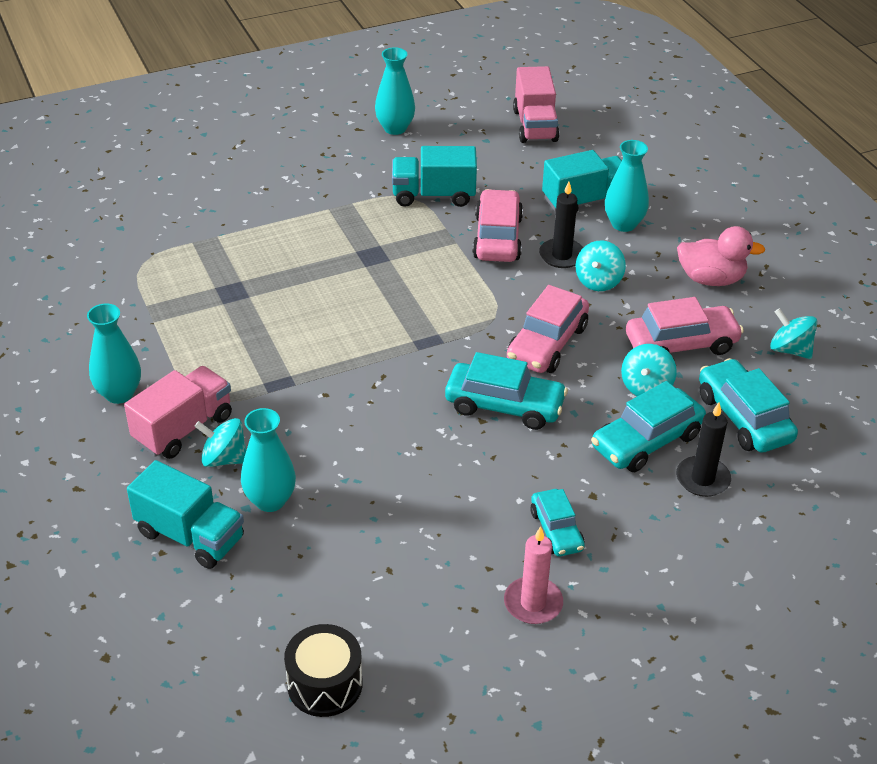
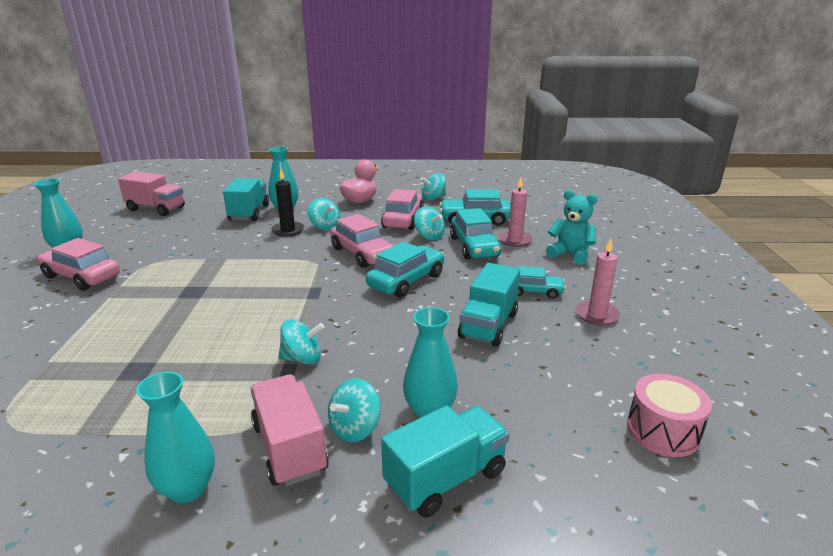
camera: 65 degrees left, 15 degrees down
black drum [284,624,362,717] -> pink drum [627,374,712,457]
turquoise truck [392,146,477,207] -> turquoise truck moved to [458,263,520,347]
pink car [472,189,523,262] -> pink car moved to [37,238,120,291]
black candle [676,403,731,497] -> pink candle [499,177,533,247]
none -> turquoise spinning top [279,319,324,365]
none -> turquoise teddy bear [546,190,598,265]

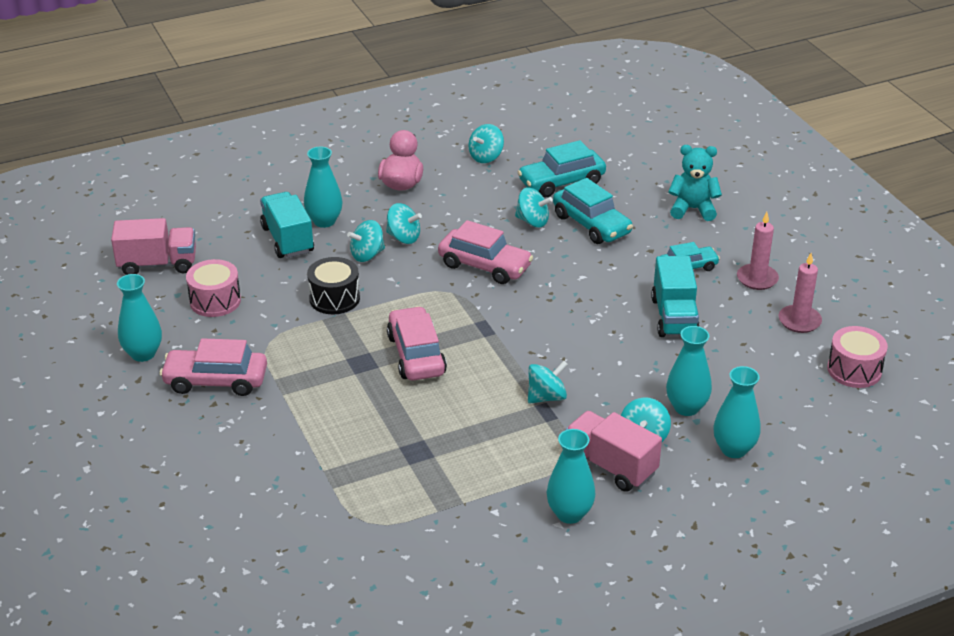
camera: 25 degrees left, 10 degrees up
black candle [271,169,304,237] -> turquoise spinning top [347,220,385,262]
turquoise car [366,242,445,298] -> none
pink car [381,189,424,230] -> pink car moved to [387,306,447,380]
turquoise truck [381,405,510,517] -> turquoise vase [713,366,761,458]
pink candle [499,177,533,247] -> pink candle moved to [779,253,822,333]
none -> pink drum [186,259,241,317]
none -> black drum [307,257,360,314]

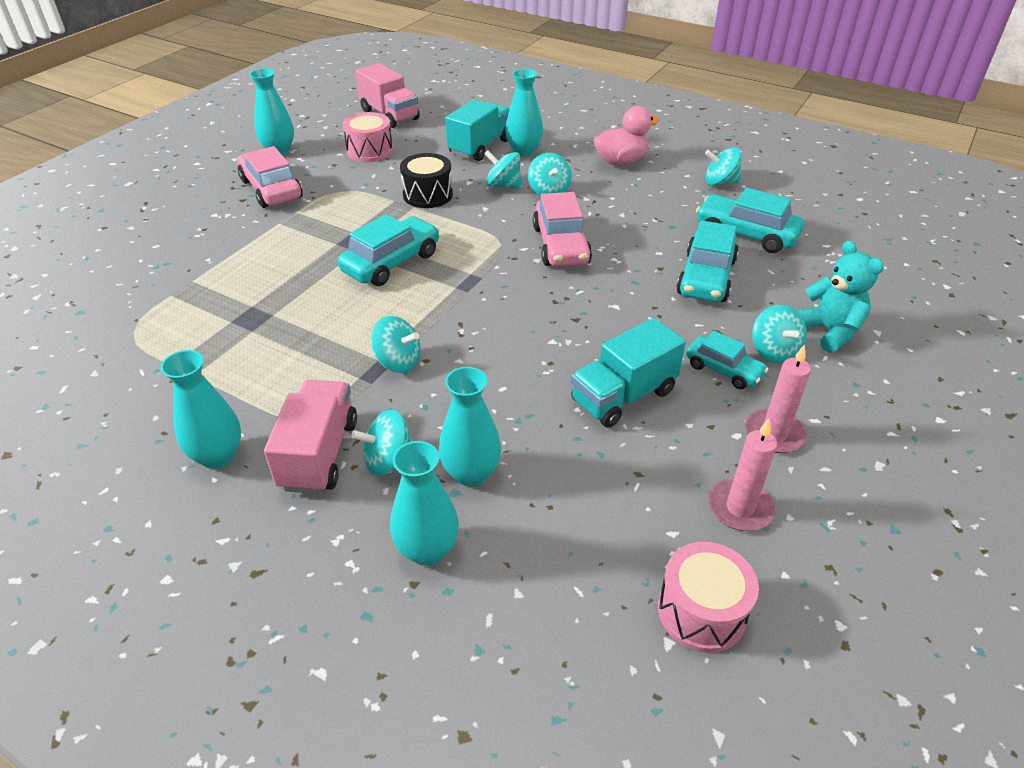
camera: 55 degrees right, 5 degrees up
pink car [387,306,447,380] -> turquoise car [338,214,439,286]
turquoise spinning top [515,188,553,227] -> turquoise spinning top moved to [752,305,807,363]

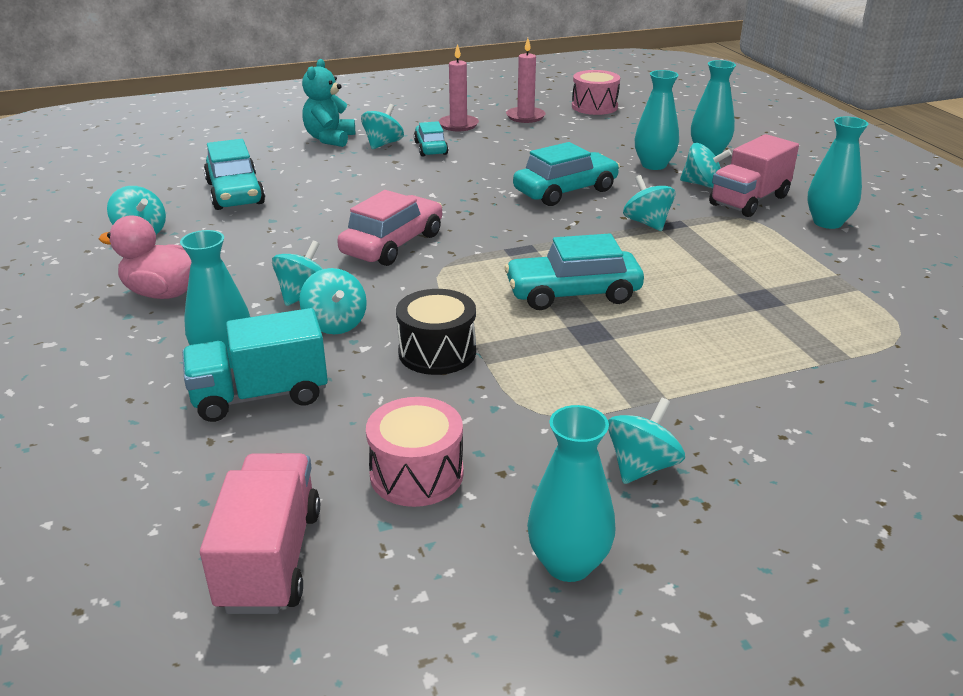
camera: 140 degrees left, 10 degrees down
pink car [237,146,303,208] -> turquoise spinning top [608,398,685,484]
turquoise truck [571,318,686,428] -> none
turquoise car [676,220,739,302] -> turquoise car moved to [513,142,620,206]

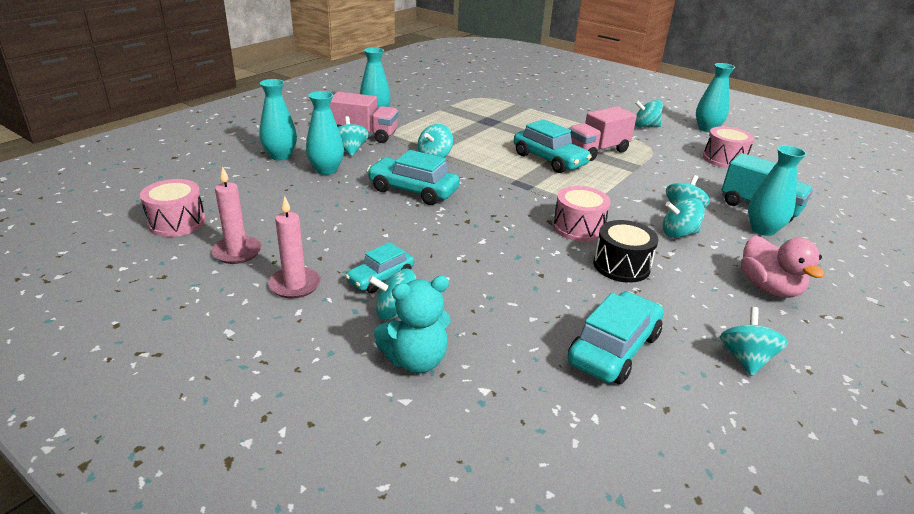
camera: 125 degrees left, 0 degrees up
pink truck [200,453,320,614] -> pink truck moved to [569,106,637,161]
pink car [337,190,442,266] -> pink drum [553,186,611,242]
black drum [396,289,476,375] -> black drum moved to [594,220,659,283]

